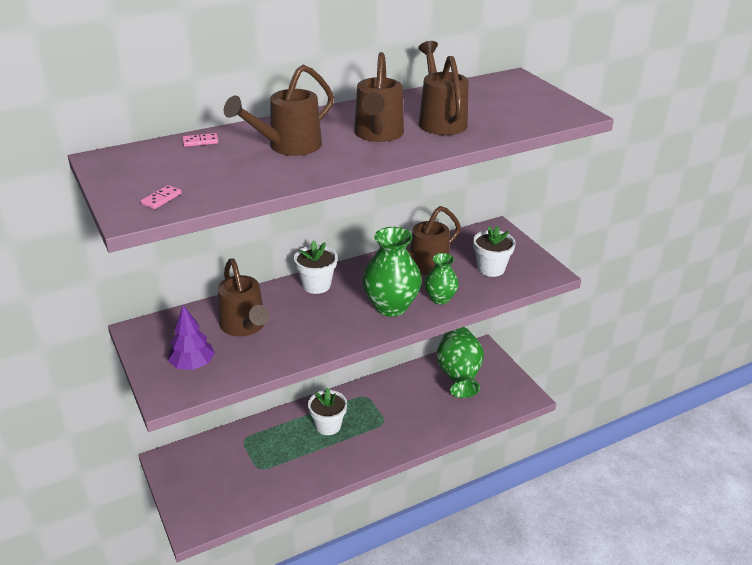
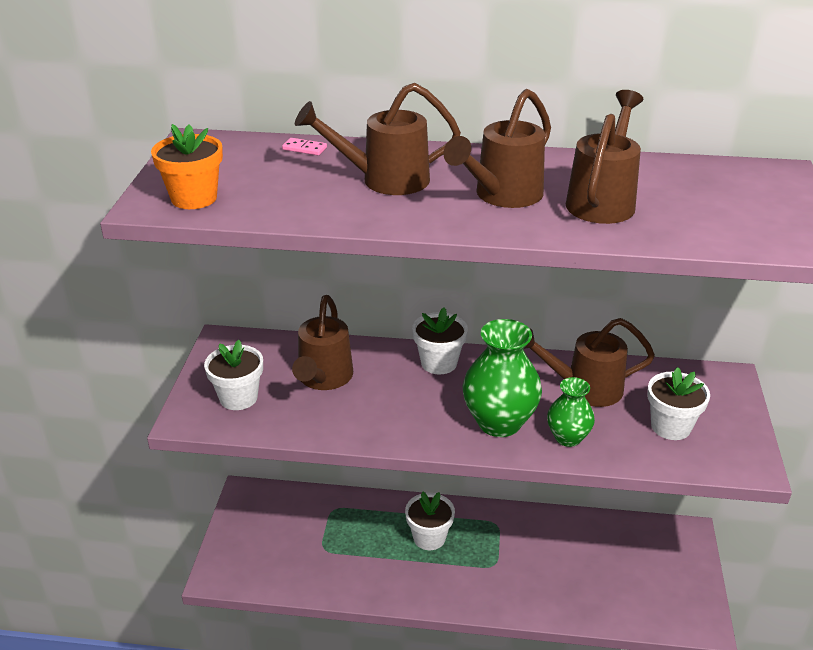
camera: 35 degrees right, 0 degrees up
pink domino [141,185,182,209] -> orange flower pot [151,124,223,209]
purple tree [168,305,215,370] -> white flower pot [204,340,263,410]
green vase [437,327,484,398] -> none

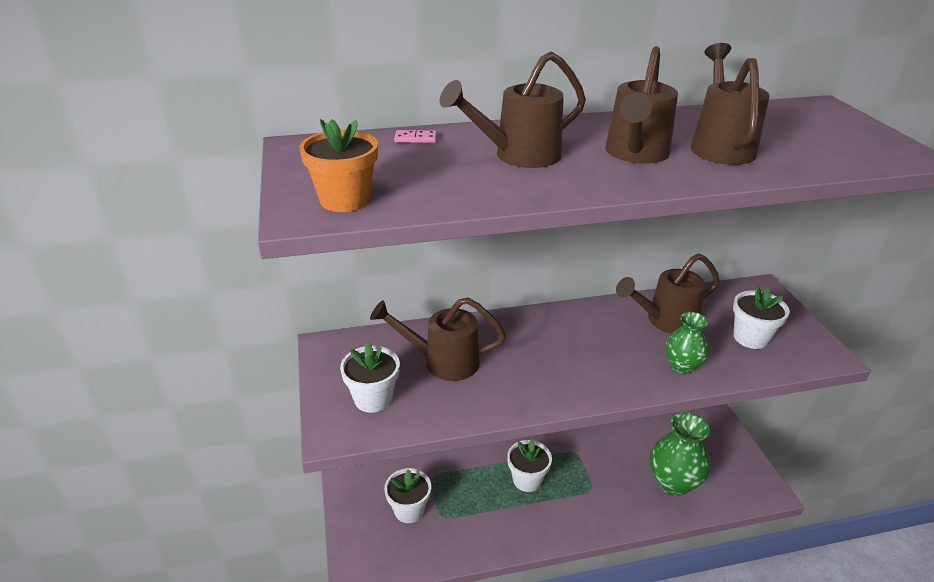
camera: 20 degrees left, 0 degrees up
brown watering can [292,295,353,390] -> brown watering can turned 105 degrees clockwise [370,297,506,381]
white flower pot [412,307,468,375] -> white flower pot moved to [384,468,431,523]
green vase [462,319,542,437] -> green vase moved to [650,413,710,496]

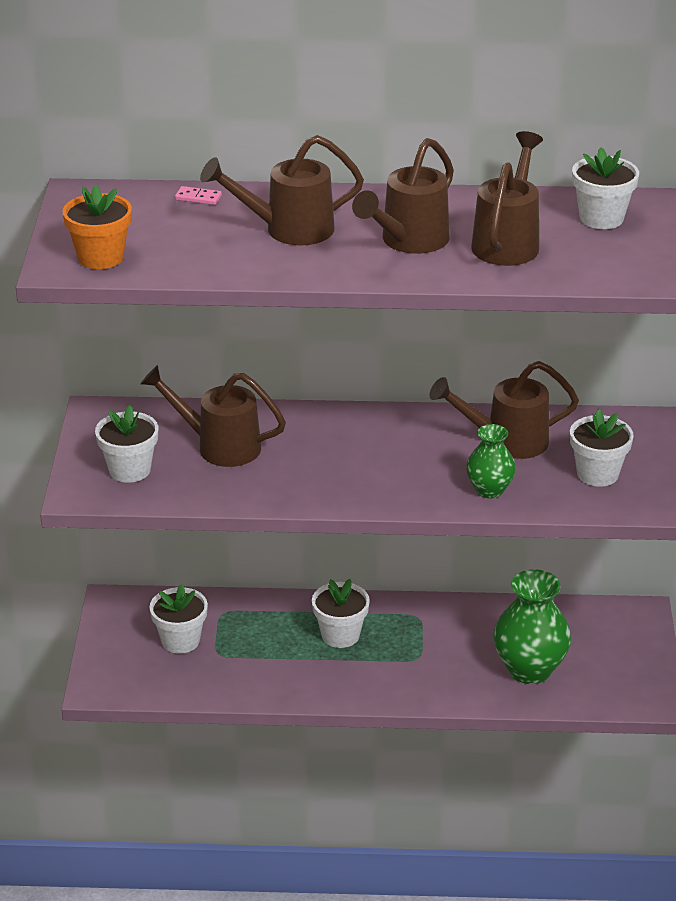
camera: 15 degrees right, 0 degrees up
none -> white flower pot [572,147,639,229]

